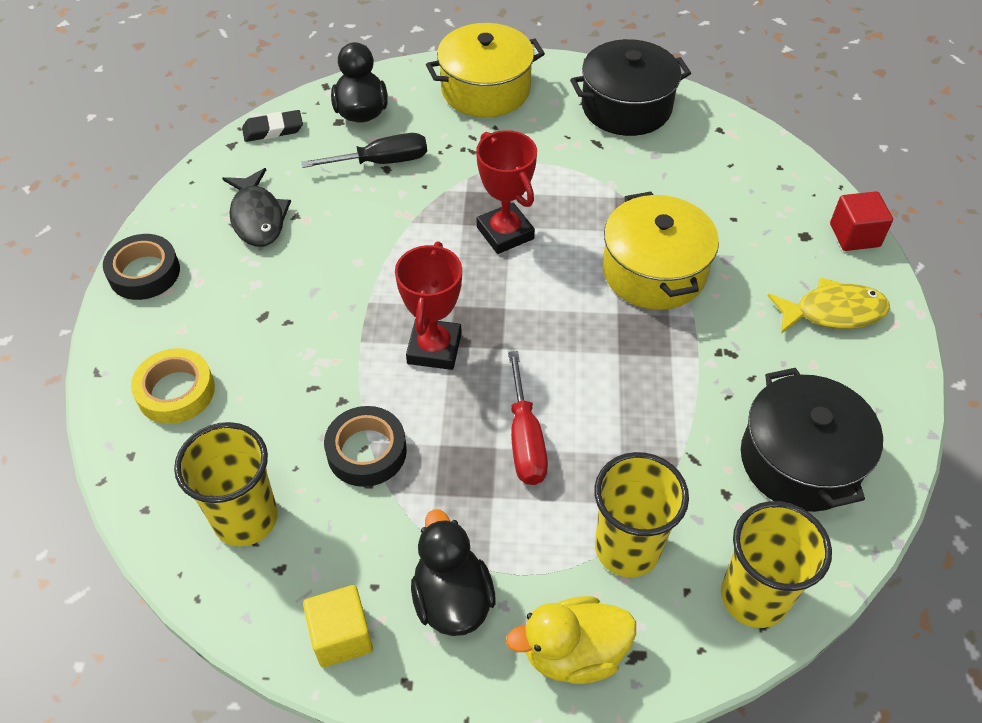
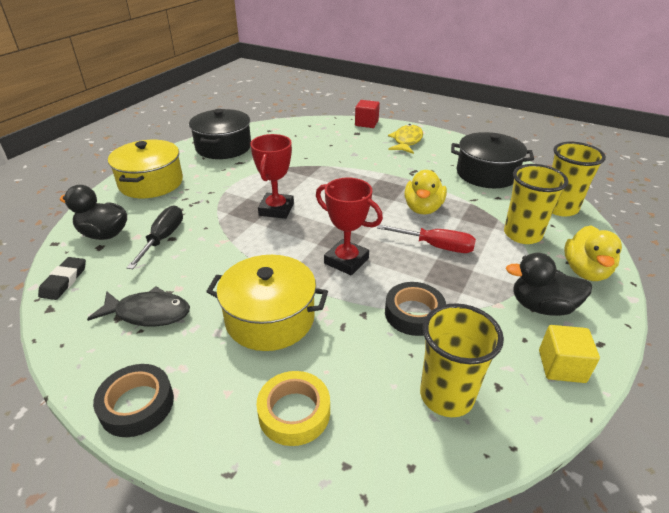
camera: 65 degrees left, 15 degrees down
red trophy [476,130,537,254] -> red trophy turned 75 degrees counterclockwise [250,134,294,219]
yellow pot [603,191,719,310] -> yellow pot moved to [206,255,328,351]
none -> yellow duck [404,170,447,214]

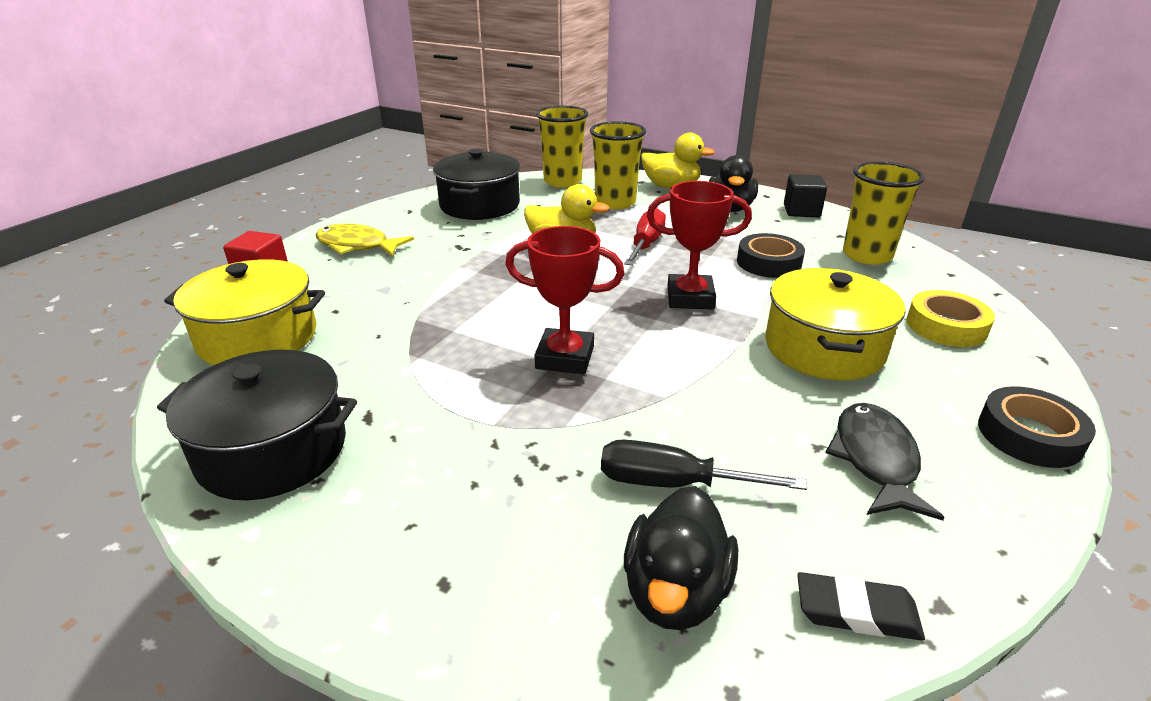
camera: 90 degrees left, 5 degrees down
yellow pot [108,140,183,198] -> yellow pot moved to [164,259,325,365]
red trophy [316,178,383,276] -> red trophy turned 60 degrees clockwise [647,181,752,310]
yellow cube [539,325,600,383] -> black cube [784,174,827,217]

